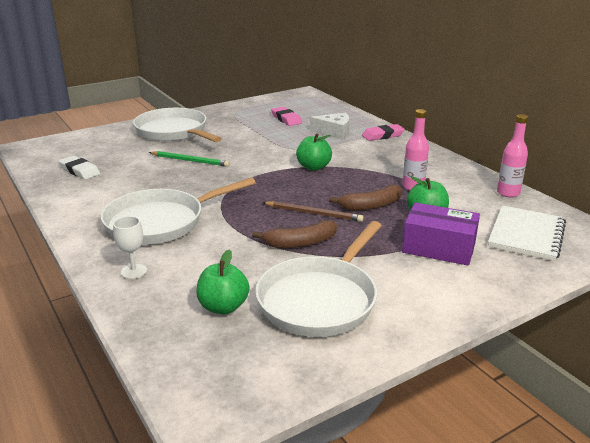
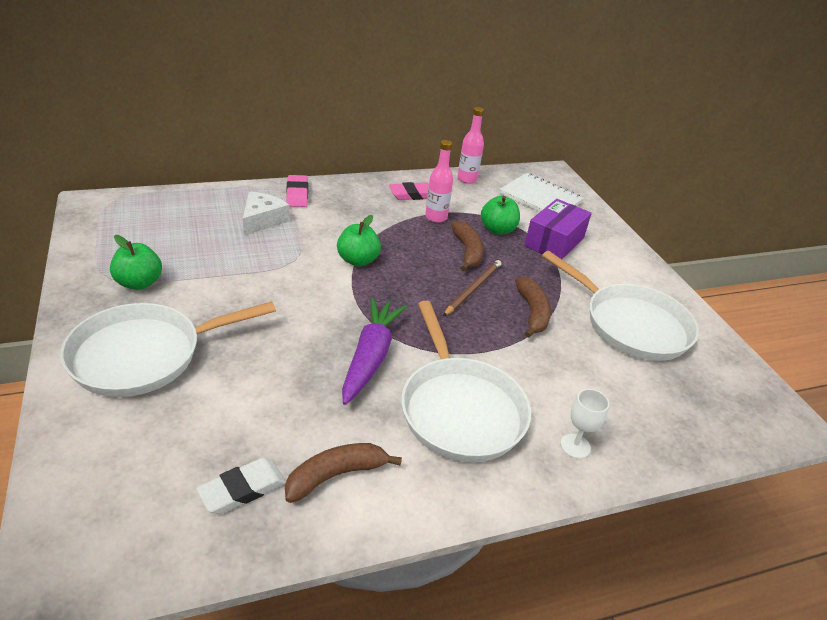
camera: 80 degrees left, 10 degrees up
green pencil [149,151,230,167] -> none
green apple [196,249,250,314] -> green apple moved to [110,235,162,290]
pink eraser [271,107,302,126] -> pink eraser moved to [389,182,429,200]
none -> brown banana [285,443,402,503]
none -> purple carrot [342,298,407,405]

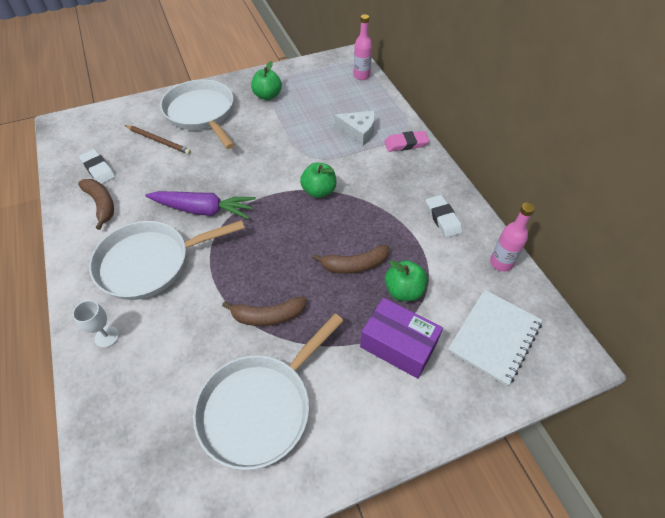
camera: 90 degrees right, 15 degrees up
pink eraser [389,182,429,200] -> white eraser [426,195,463,238]
pink bottle [425,140,453,223] -> pink bottle moved to [353,14,372,80]
brown pencil [443,260,501,316] -> brown pencil moved to [125,125,191,154]

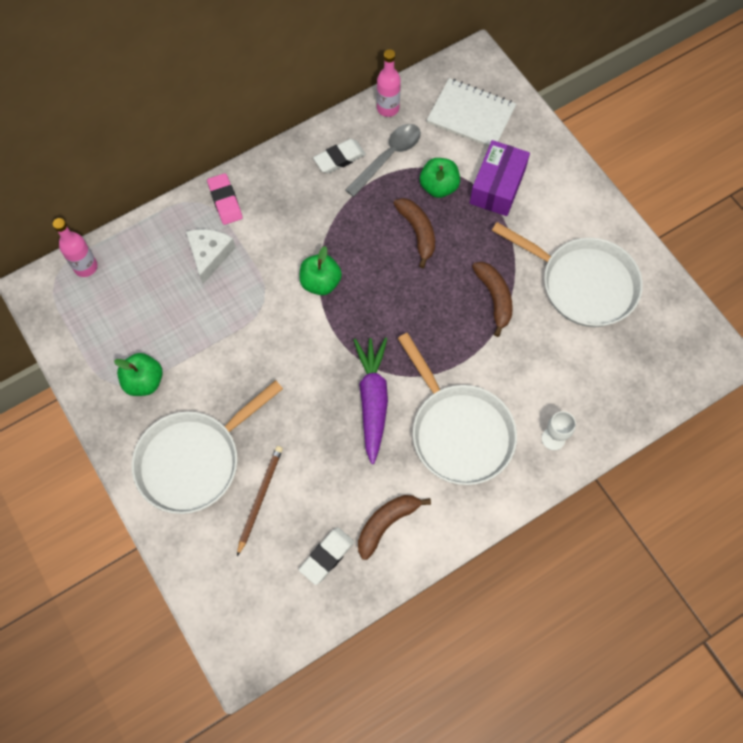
camera: 100 degrees left, 15 degrees up
none -> grey spoon [345,124,421,197]

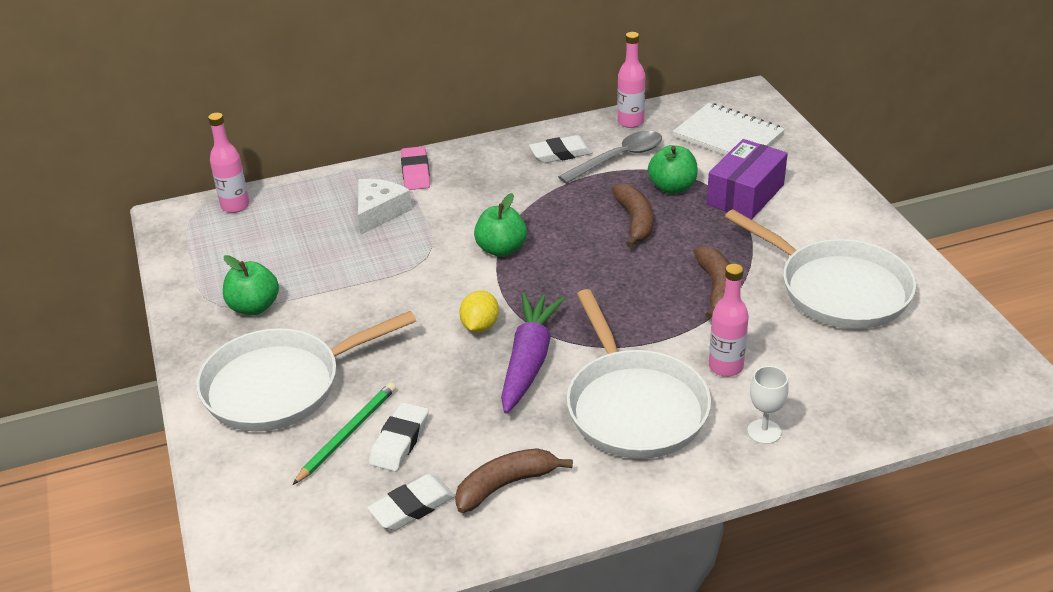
camera: 15 degrees right, 30 degrees down
brown pencil [237,446,283,556] -> green pencil [292,382,396,485]
none -> white eraser [369,402,429,472]
none -> yellow lemon [459,291,499,333]
none -> pink bottle [709,264,749,377]

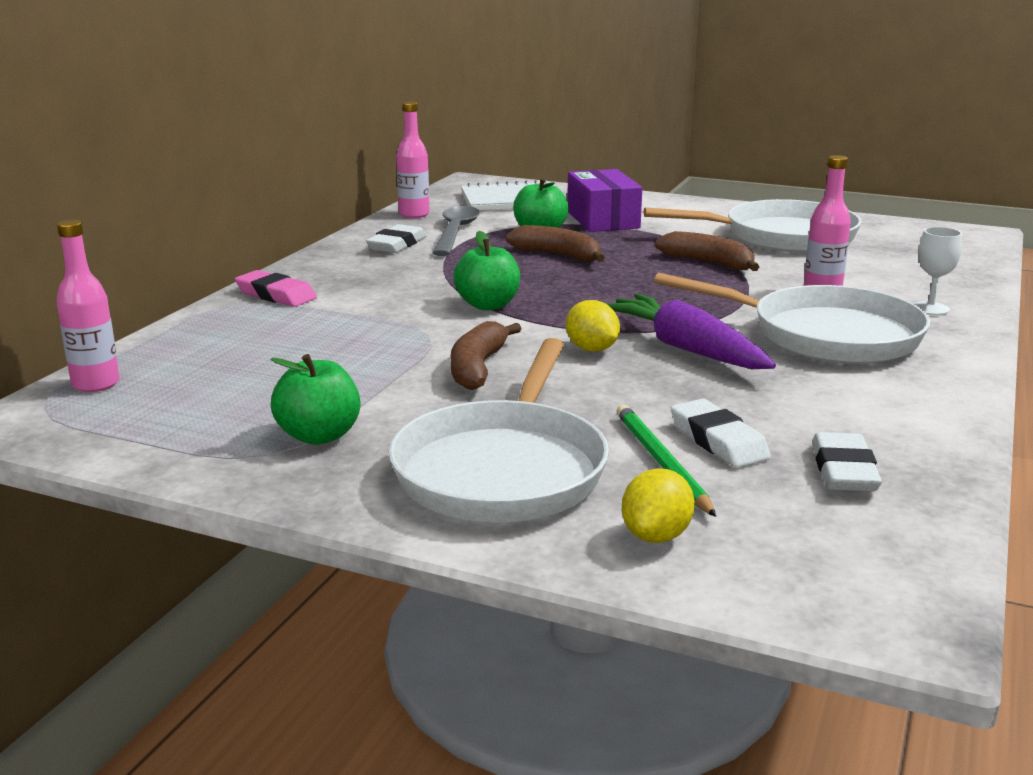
camera: 50 degrees left, 15 degrees down
white cheese [358,179,412,234] -> none
brown banana [455,448,573,513] -> brown banana moved to [451,321,521,390]
none -> yellow lemon [622,468,695,543]

